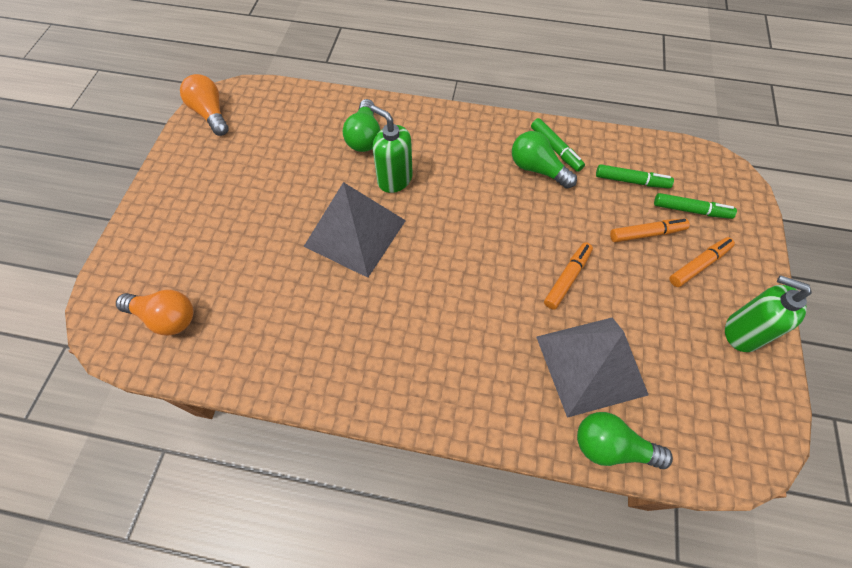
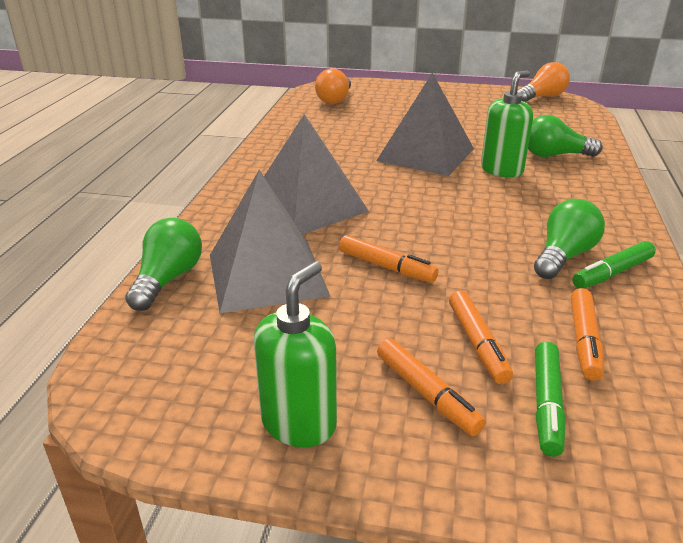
camera: 90 degrees right, 30 degrees down
green marker [596,164,674,188] -> orange marker [571,288,604,381]
none -> grey pyramid [264,114,369,234]

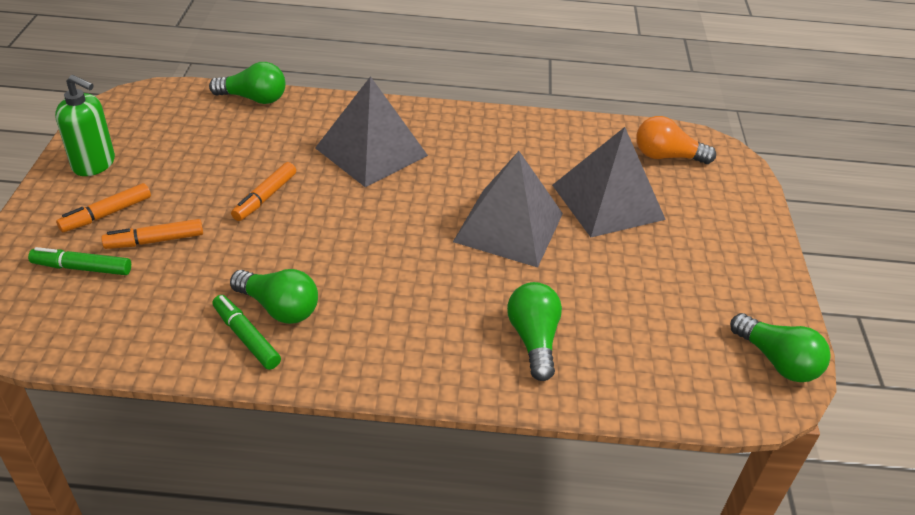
camera: 80 degrees right, 10 degrees up
grey pyramid [210,170,331,313] -> grey pyramid moved to [552,127,666,237]
green soap dispenser [481,70,533,177] -> none
orange light bulb [517,62,570,102] -> green light bulb [730,313,831,382]
orange marker [571,288,604,381] -> none

